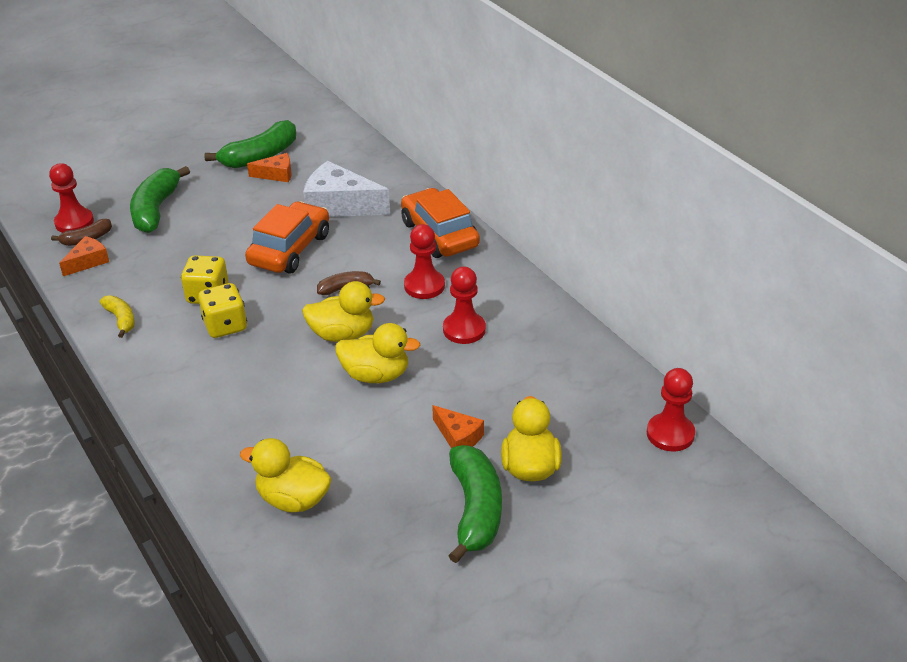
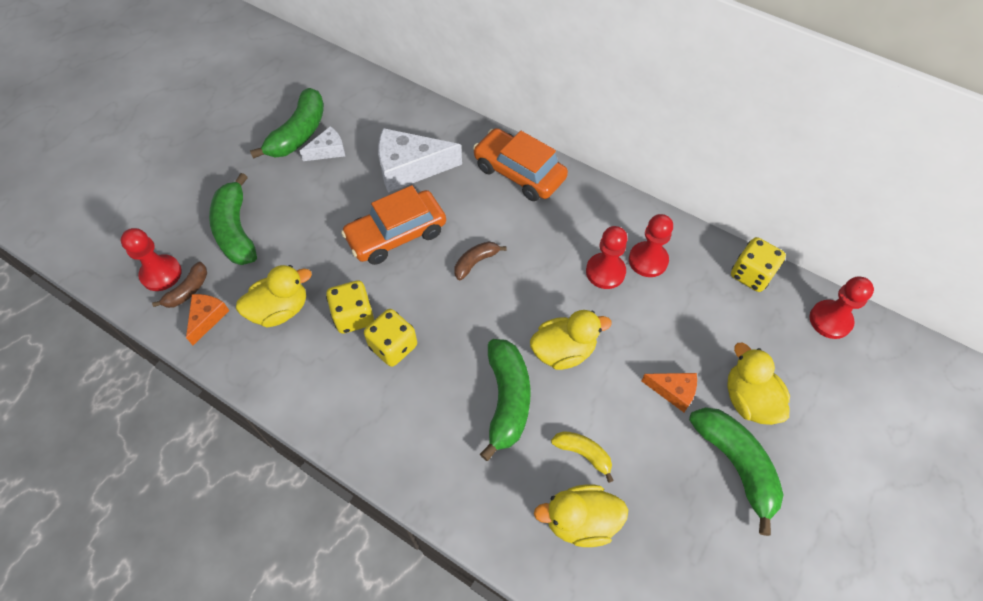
camera: 25 degrees left, 20 degrees up
yellow banana [100,295,135,338] -> yellow banana moved to [551,431,614,483]
orange car [245,201,329,273] -> orange car turned 120 degrees counterclockwise [341,185,446,265]
orange cheese [247,153,291,182] -> white cheese [300,126,345,161]
yellow duck [302,281,385,342] -> yellow duck moved to [236,265,312,328]
red pawn [404,224,445,299] -> red pawn moved to [629,214,673,277]
none -> green banana [480,339,531,461]
none -> yellow dice [731,237,786,292]

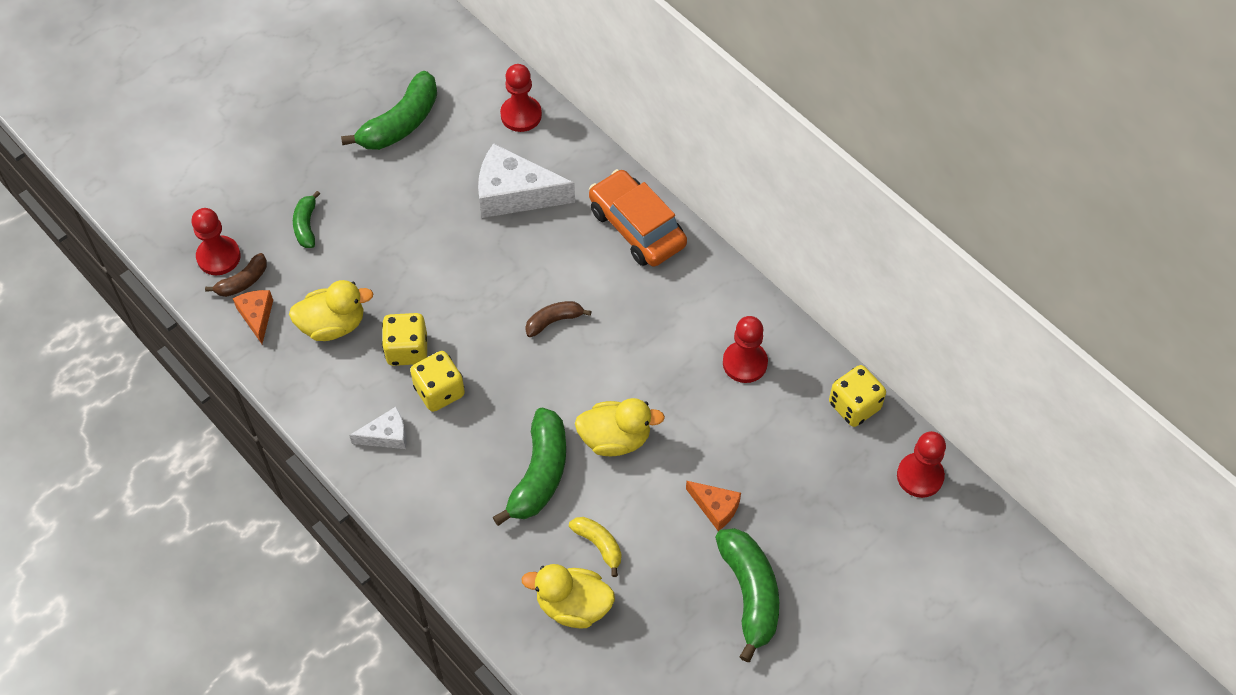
camera: 15 degrees right, 0 degrees up
orange cheese [186,294,229,345] -> orange cheese turned 45 degrees counterclockwise [233,290,273,344]
green banana [209,173,257,265] -> green banana [293,191,320,248], size x0.54
white cheese [300,126,345,161] -> white cheese moved to [349,407,406,449]
orange car [341,185,446,265] -> none
red pawn [586,226,627,289] -> red pawn moved to [500,64,542,132]
yellow duck [727,343,790,425] -> none

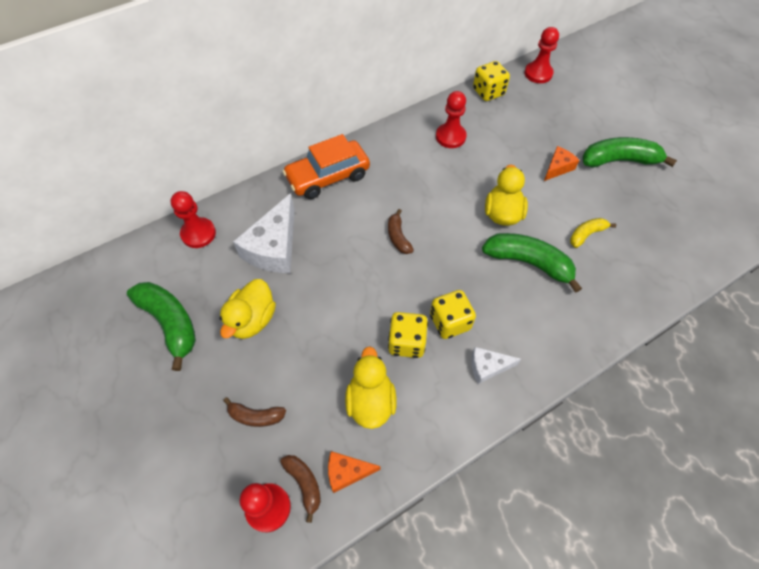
camera: 80 degrees left, 0 degrees up
green banana [293,191,320,248] -> brown banana [223,397,286,427]
white cheese [349,407,406,449] -> white cheese turned 90 degrees counterclockwise [471,347,521,384]
yellow duck [521,564,615,629] -> yellow duck moved to [219,279,276,339]

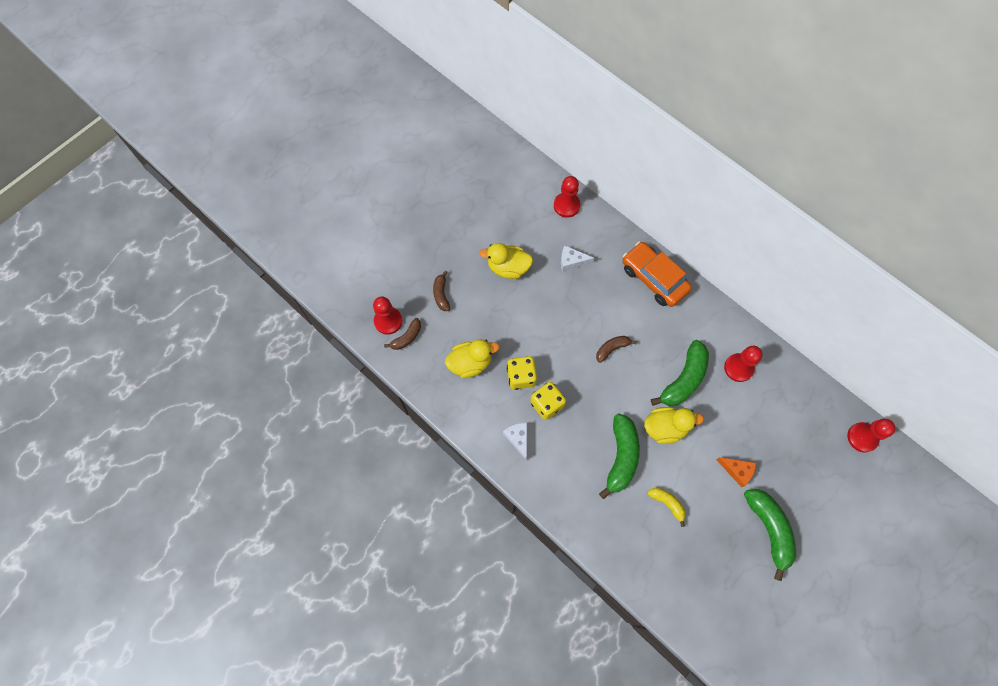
camera: 75 degrees right, 10 degrees up
green banana [127,282,196,371] -> green banana moved to [651,340,709,406]
white cheese [233,193,295,273] -> white cheese [561,245,594,271], size x0.53
orange cheese [328,451,381,493] -> none
yellow dice [473,61,510,101] -> none

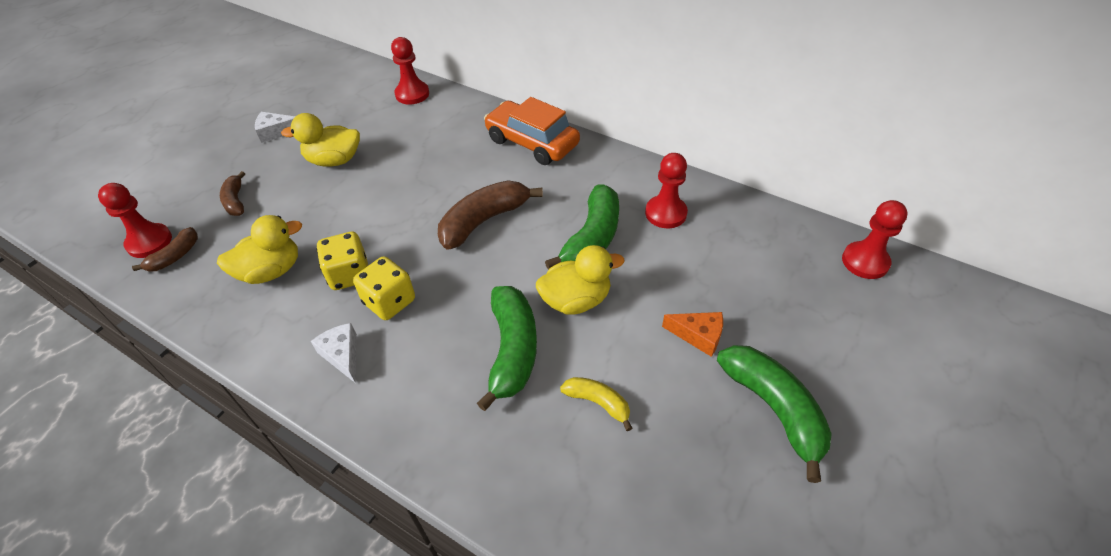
camera: 10 degrees left, 20 degrees down
white cheese [561,245,594,271] -> white cheese moved to [255,112,296,143]
brown banana [596,336,637,363] -> brown banana [438,180,543,250], size x1.84

